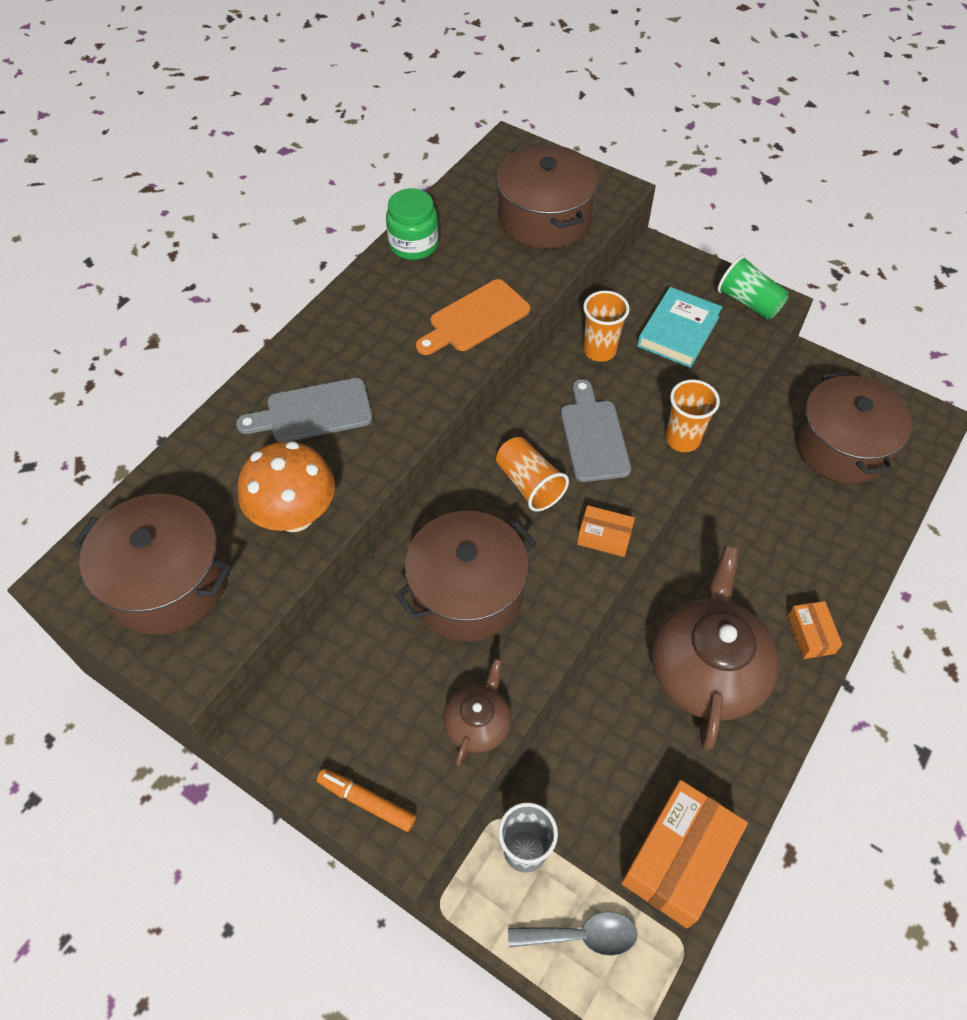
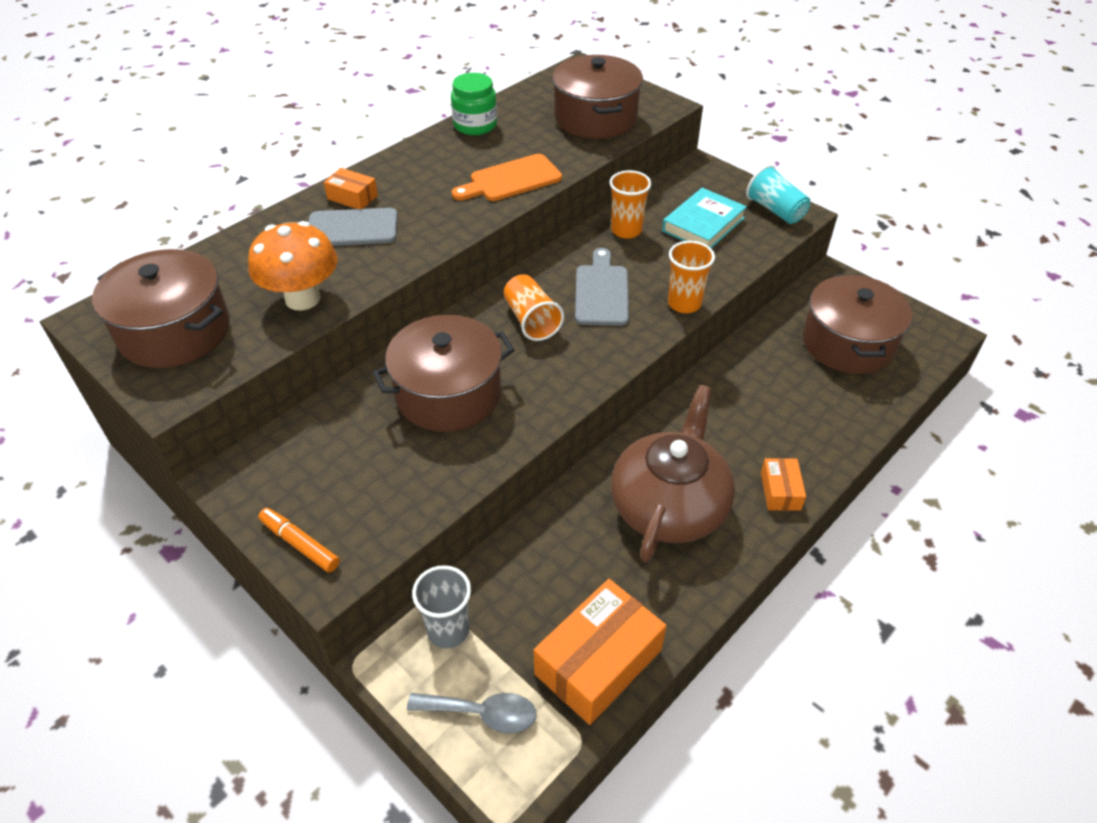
camera: 10 degrees right, 10 degrees down
brown teapot [443,658,511,766] -> none
orange box [577,505,635,557] -> orange box moved to [324,168,378,209]
green cup [717,255,789,320] -> turquoise cup [746,165,810,224]

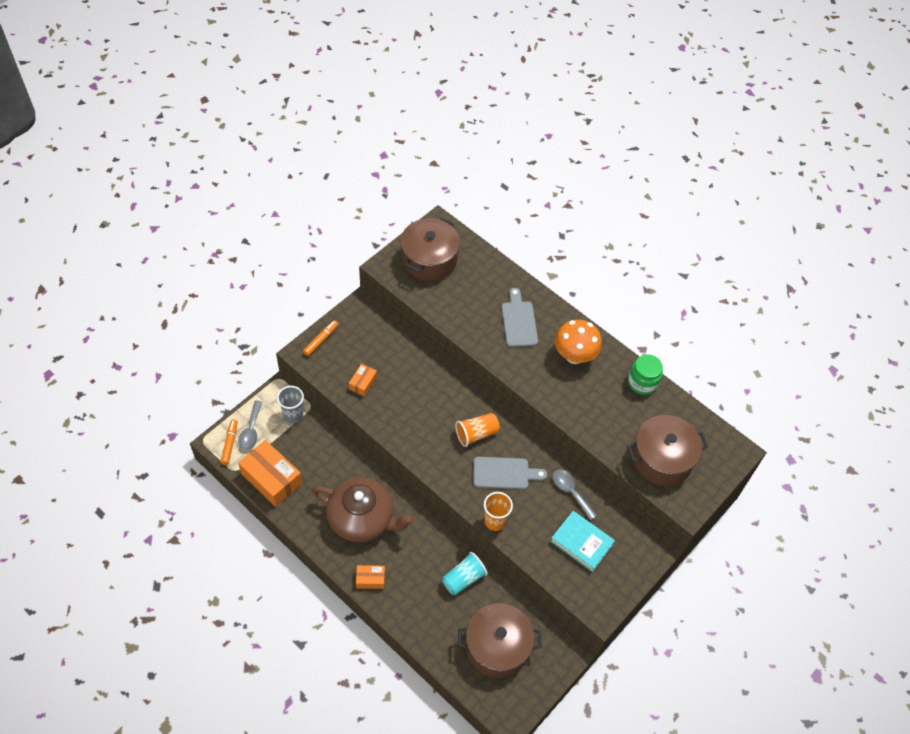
camera: 85 degrees right, 10 degrees up
orange mushroom [248,221,337,311] -> orange mushroom moved to [555,319,602,364]
orange box [324,168,378,209] -> orange box moved to [349,364,377,397]
brown pot [373,315,515,432] -> none
orange cutting board [452,154,562,201] -> none
orange cup [609,170,652,239] -> grey spoon [553,469,597,520]
turquoise cup [746,165,810,224] -> turquoise cup moved to [442,552,488,595]
none -> orange marker [221,419,238,465]

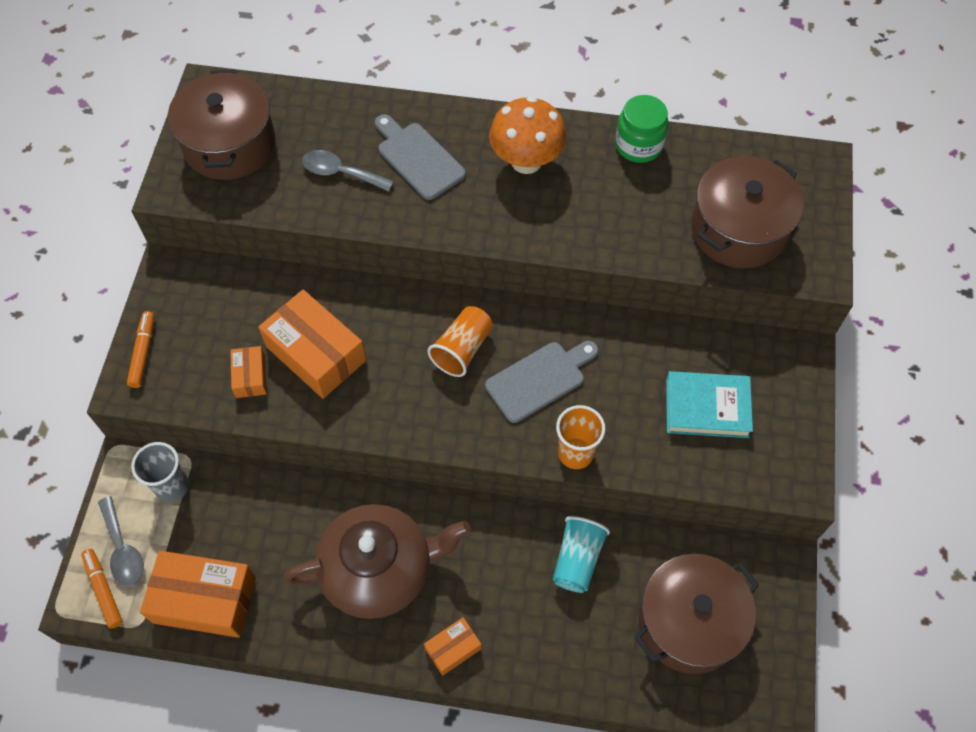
camera: 30 degrees left, 5 degrees up
grey spoon [553,469,597,520] -> grey spoon moved to [302,150,394,191]
none -> orange box [258,290,366,399]

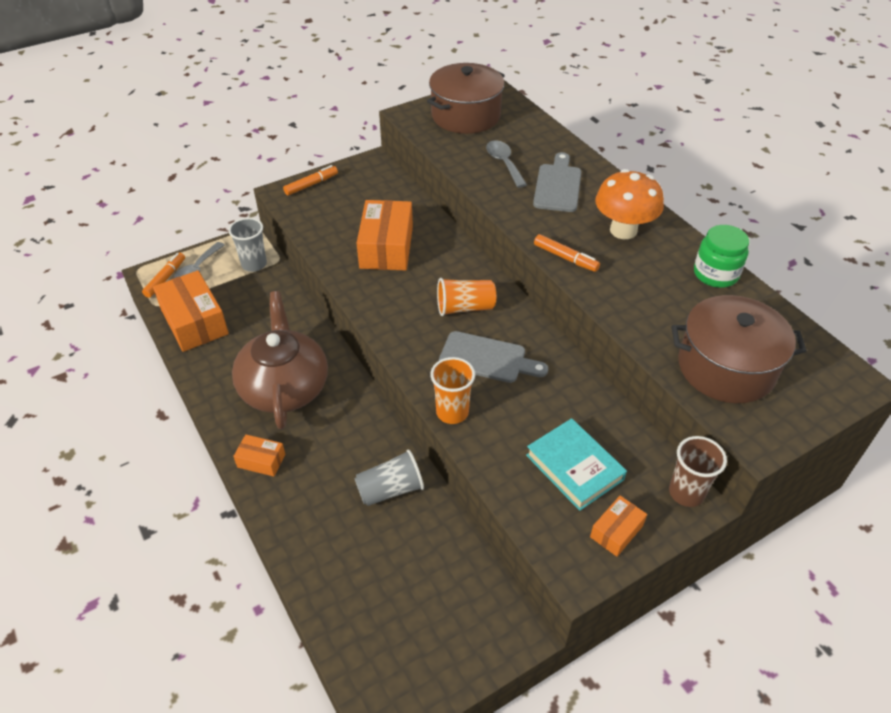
camera: 50 degrees right, 15 degrees down
orange box [230,346,267,398] -> orange box moved to [590,496,647,557]
brown teapot [283,504,471,619] -> brown teapot turned 135 degrees counterclockwise [232,291,328,429]
turquoise cup [553,516,610,593] -> grey cup [354,449,424,506]
brown pot [634,554,759,674] -> none
none -> orange marker [534,234,600,272]
none -> brown cup [669,436,727,507]

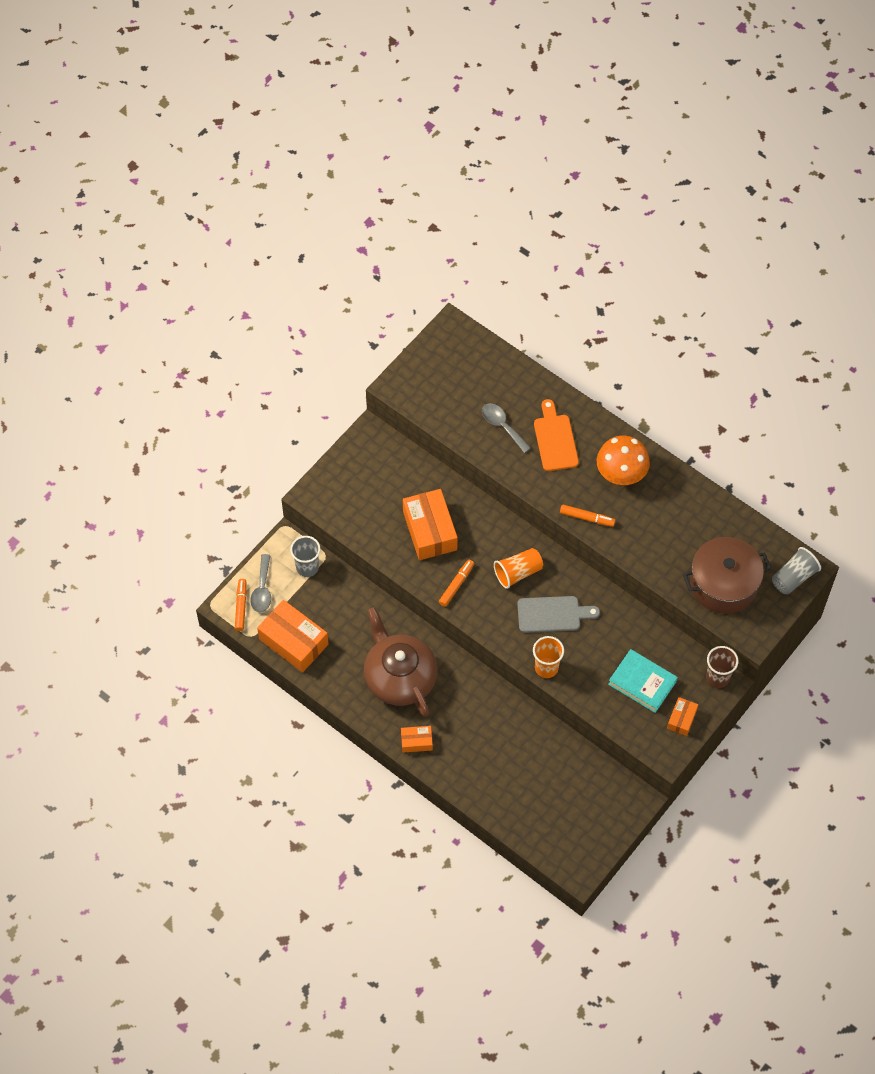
camera: 20 degrees left, 15 degrees up
orange marker [283,165,338,196] -> orange marker moved to [439,560,474,607]
grey cup [354,449,424,506] -> grey cup moved to [772,547,821,595]
brown pot [427,63,505,134] -> none
grey cutting board [533,152,581,212] -> orange cutting board [534,399,579,471]
green jar [694,225,749,288] -> none

